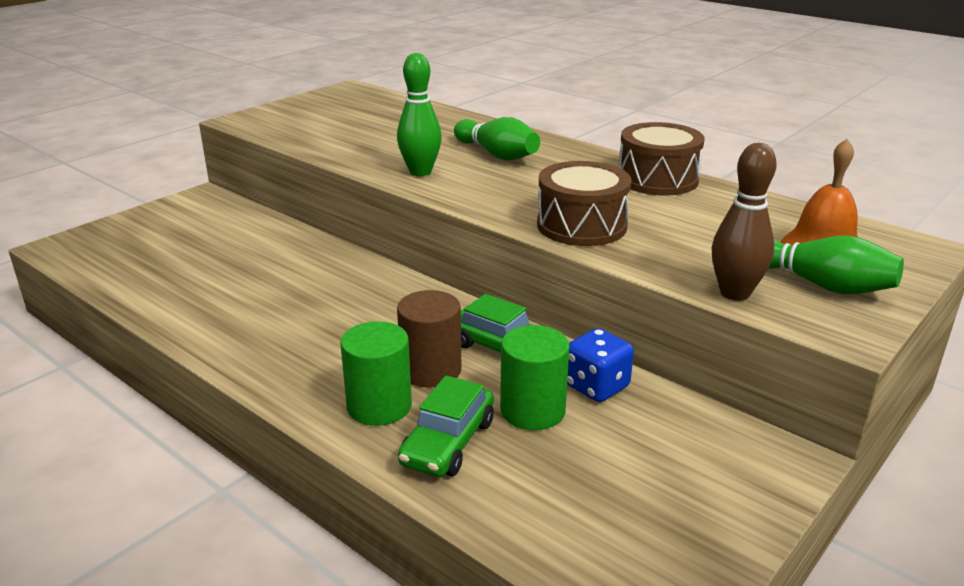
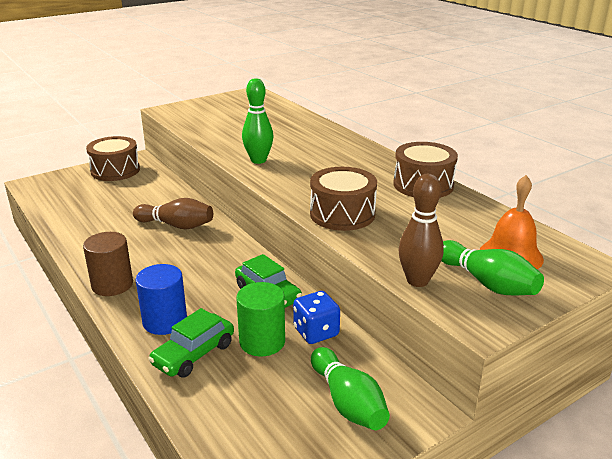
camera: 15 degrees right, 0 degrees up
green cylinder [341,321,412,426] -> blue cylinder [136,264,187,335]
brown cylinder [397,290,461,388] -> brown cylinder moved to [83,232,133,296]
green bowling pin [454,117,540,160] -> green bowling pin moved to [311,347,390,430]
none -> brown drum [86,136,140,181]
none -> brown bowling pin [133,198,213,229]

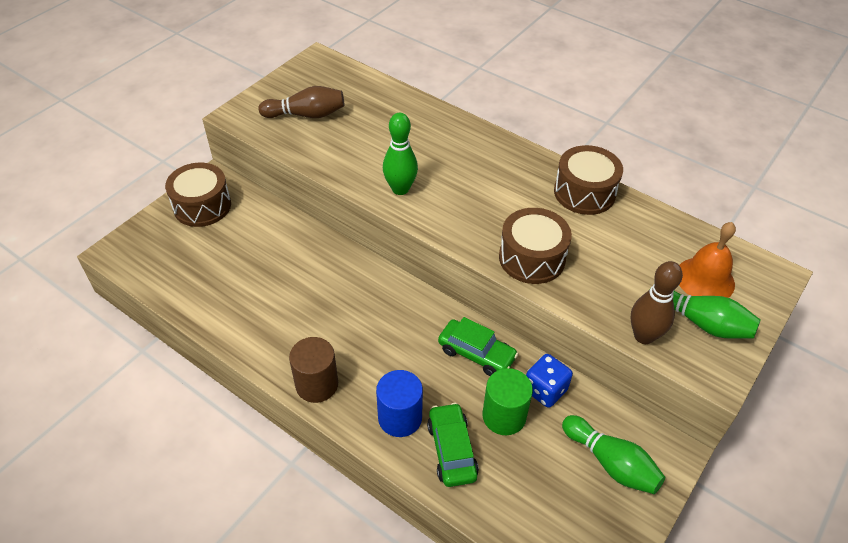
camera: 20 degrees left, 20 degrees up
brown bowling pin [133,198,213,229] -> brown bowling pin moved to [258,86,344,118]
green car [148,308,234,378] -> green car turned 150 degrees clockwise [427,403,479,487]

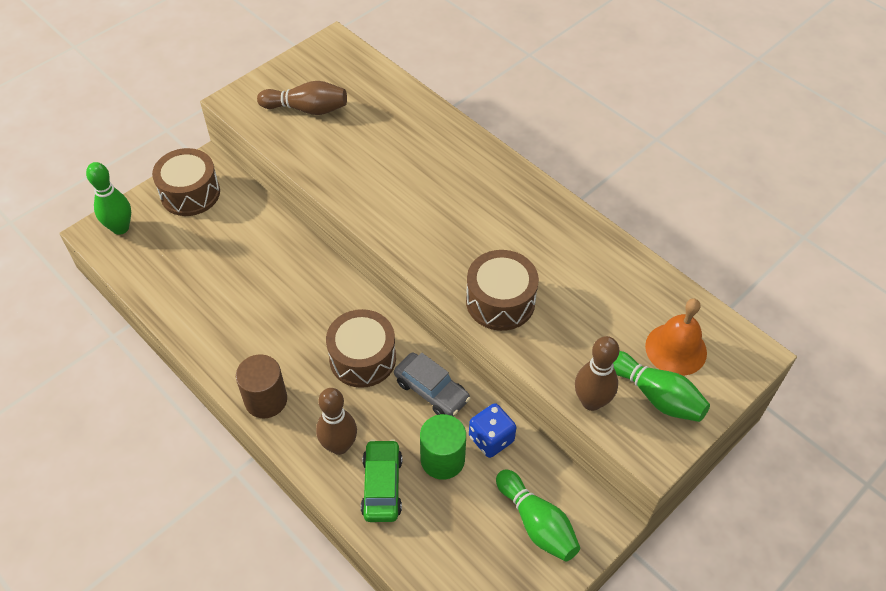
camera: 10 degrees right, 5 degrees up
blue cylinder [376,370,423,437] -> brown bowling pin [316,388,357,455]
green bowling pin [383,113,418,195] -> green bowling pin moved to [86,162,131,235]
green car [438,317,518,376] -> grey car [394,352,471,417]
brown drum [554,145,623,215] -> brown drum moved to [326,309,396,388]

